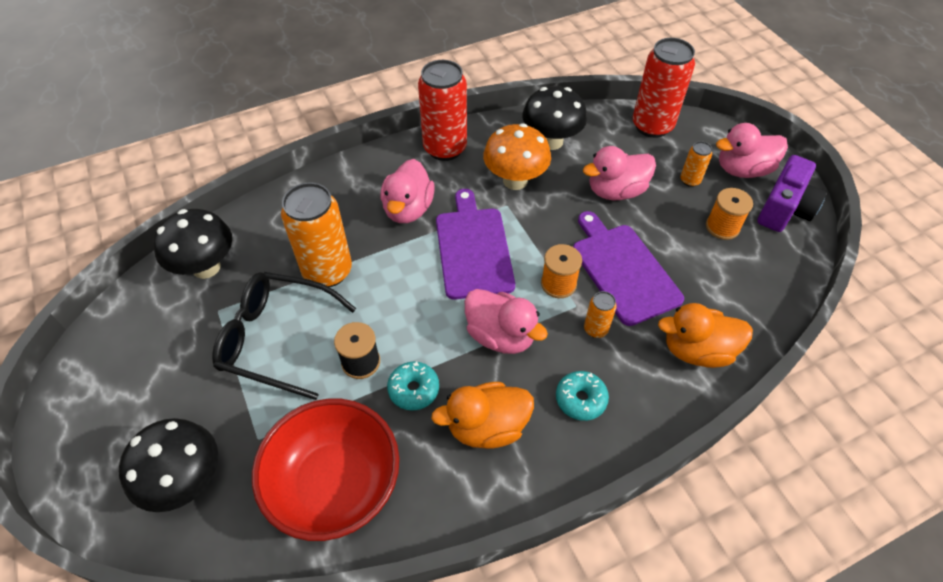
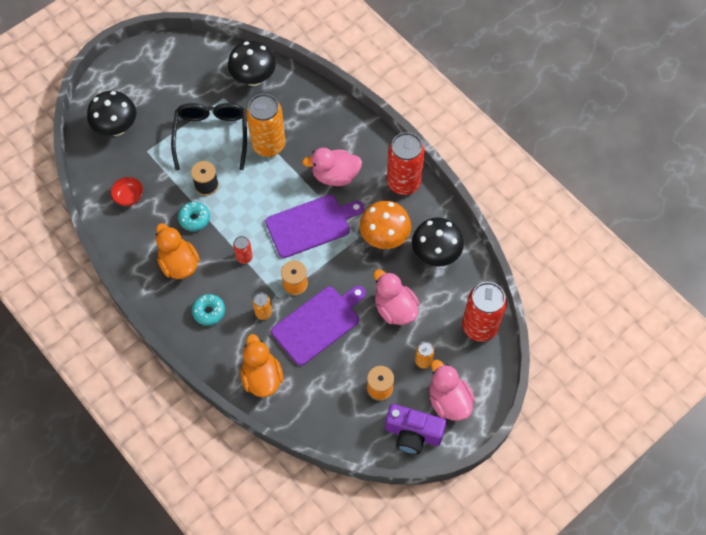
camera: 75 degrees right, 10 degrees up
red bowl [252,399,399,541] -> red bowl [110,177,143,206], size x0.42
pink duck [465,289,548,354] -> red can [233,236,253,264]

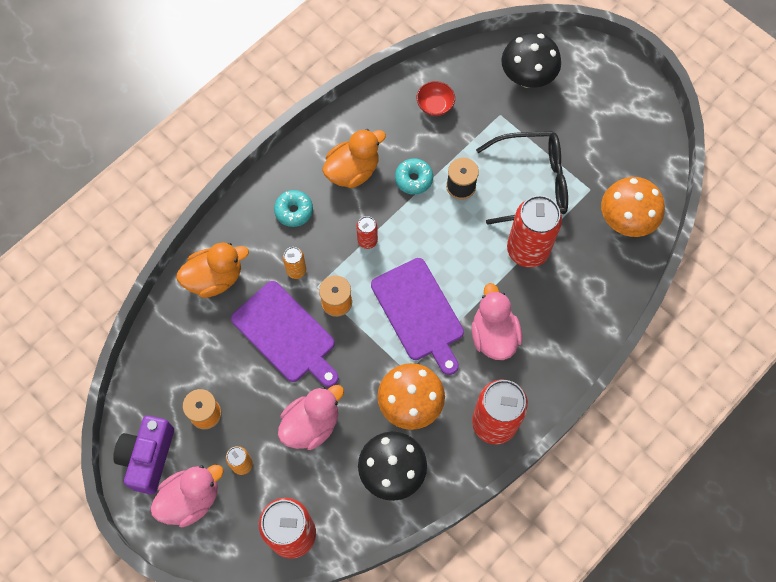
camera: 85 degrees right, 5 degrees up
black mushroom [228,41,276,86] -> orange mushroom [601,177,665,237]
orange can [246,94,285,157] -> red can [507,195,562,268]

